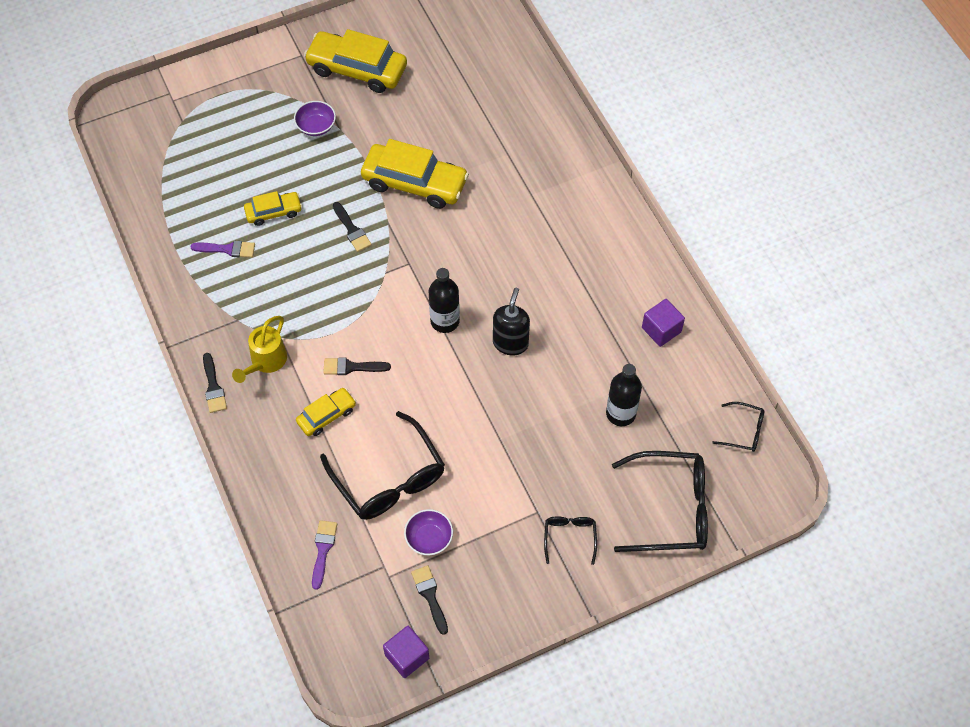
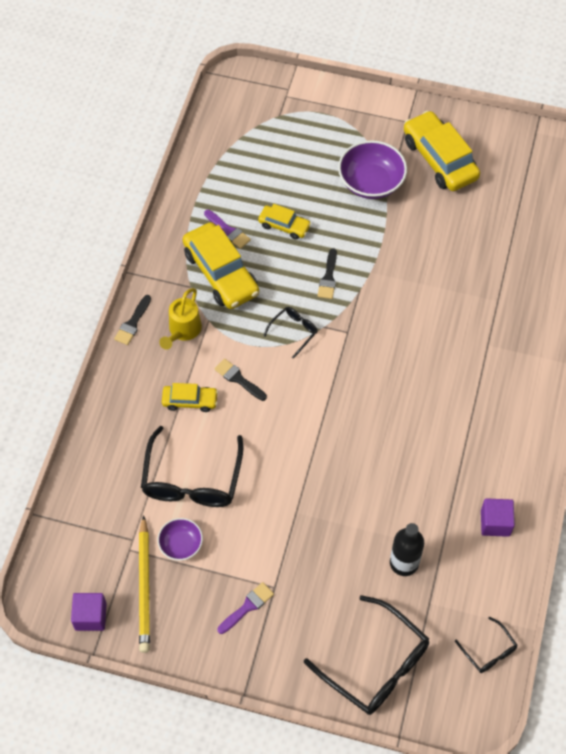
camera: 40 degrees right, 0 degrees up
yellow watering can [232,316,287,383] -> yellow watering can turned 45 degrees counterclockwise [159,288,202,350]
purple bowl [294,101,336,136] -> purple bowl [338,140,407,199], size x1.76
purple brush [312,520,337,590] -> purple brush moved to [217,582,274,634]
yellow car [361,139,469,209] -> yellow car moved to [183,222,259,309]
black brush [411,565,448,635] -> yellow pencil [139,515,150,653]
black bottle [428,268,460,333] -> none
black soap dispenser [493,288,530,355] -> none
black glasses [544,516,597,565] -> black glasses moved to [263,307,318,359]

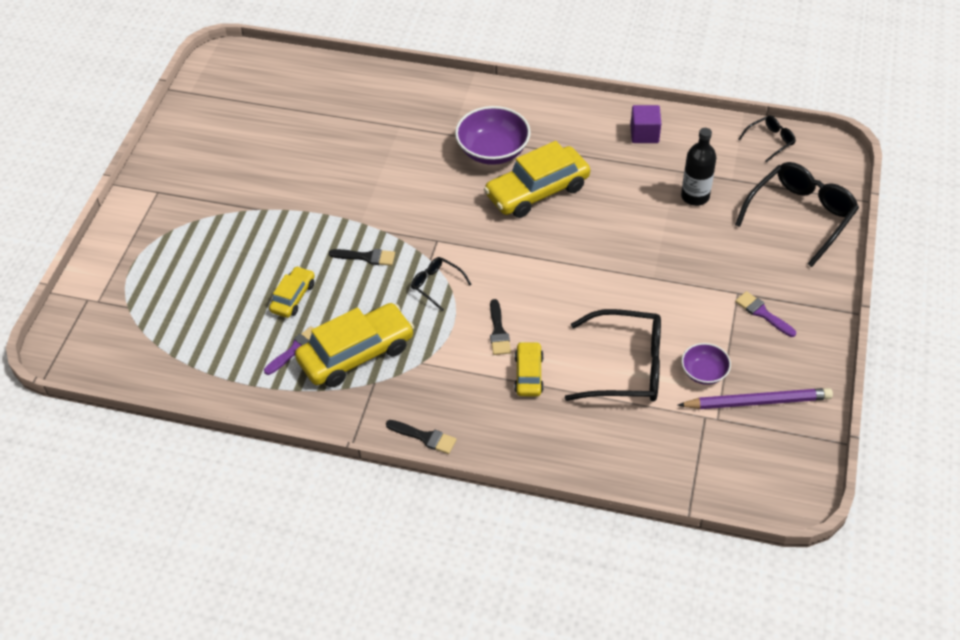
camera: 90 degrees left, 10 degrees down
purple cube [71,593,107,631] -> none
yellow pencil [139,515,150,653] -> purple pencil [678,388,833,409]
yellow watering can [159,288,202,350] -> none
black brush [214,358,267,401] -> black brush turned 45 degrees counterclockwise [490,299,511,355]
purple bowl [338,140,407,199] -> purple bowl moved to [455,106,531,165]
yellow car [404,111,480,191] -> yellow car moved to [484,141,590,218]

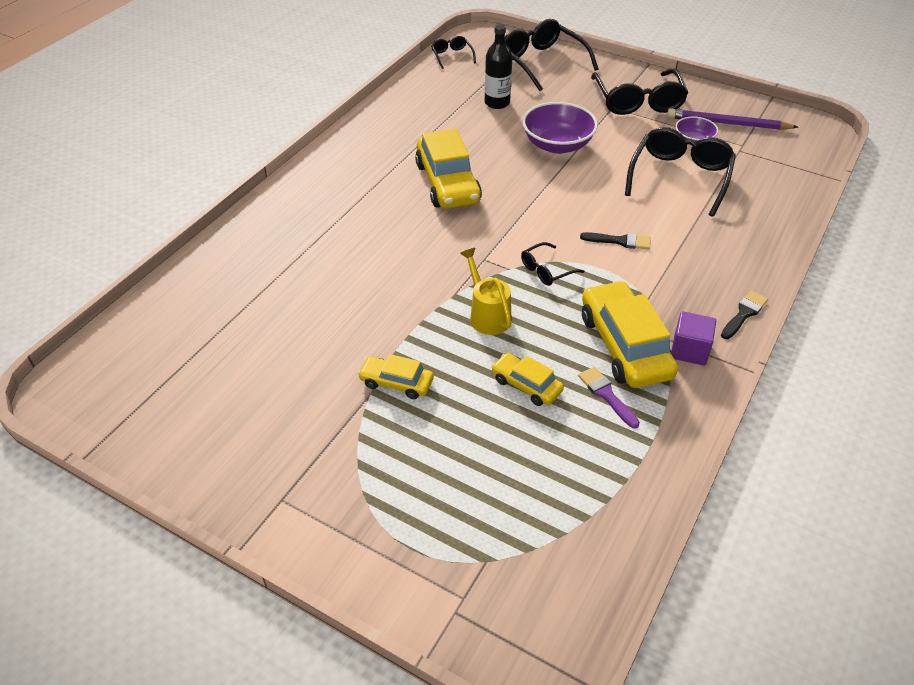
camera: 75 degrees left, 5 degrees down
black brush [329,249,395,266] -> yellow watering can [460,248,511,335]
purple bowl [455,106,531,165] -> purple bowl moved to [522,102,598,154]
yellow car [514,341,544,397] -> yellow car moved to [358,354,434,399]
purple cube [630,105,661,143] -> purple cube moved to [671,311,716,366]
purple pencil [678,388,833,409] -> purple pencil turned 90 degrees counterclockwise [667,108,798,130]
purple brush [735,291,796,337] -> black glasses [591,69,688,115]

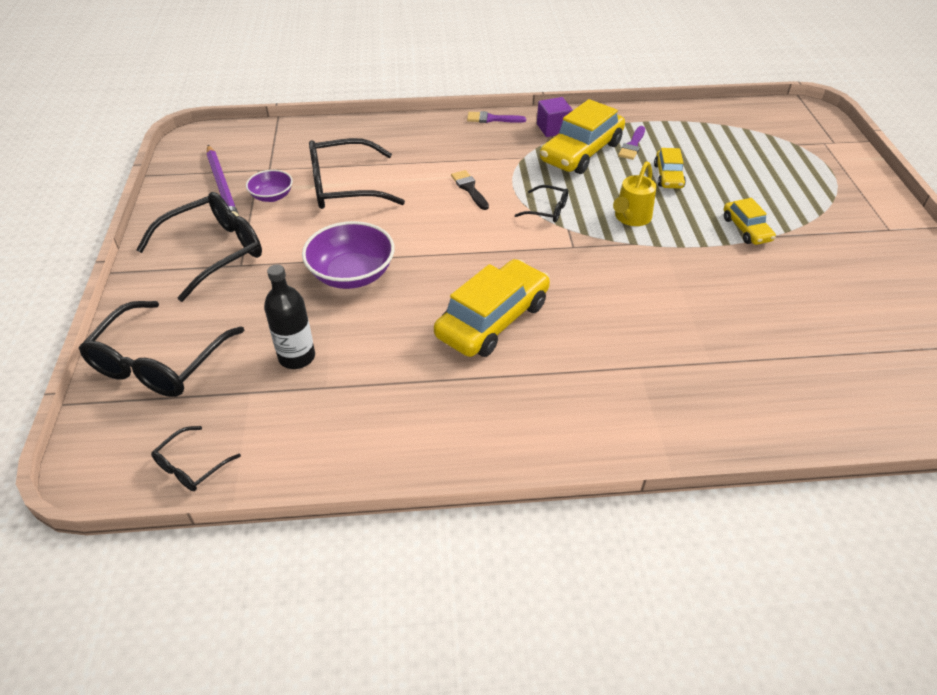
camera: 125 degrees left, 0 degrees up
black brush [721,291,768,339] -> purple brush [467,111,526,123]

